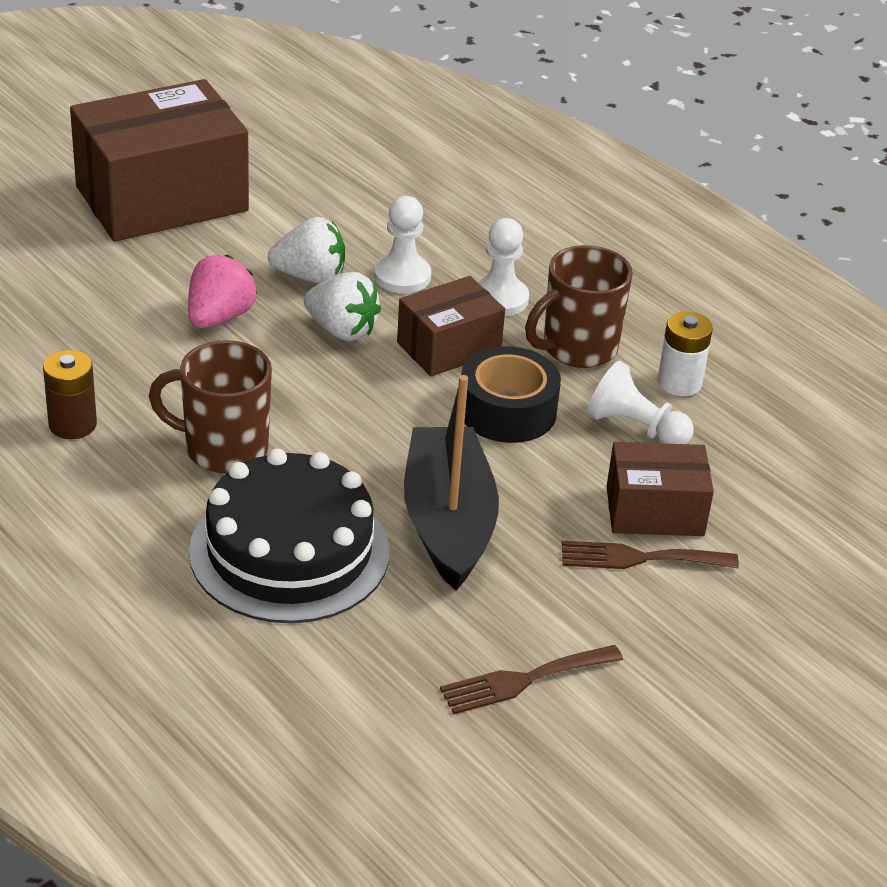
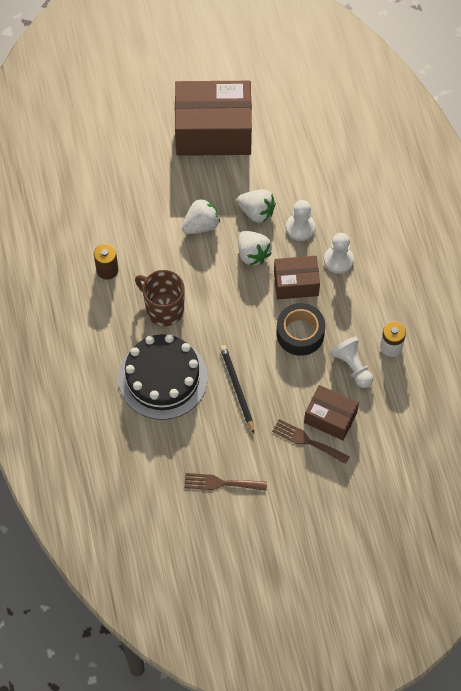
camera: 30 degrees right, 25 degrees up
pink strawberry [188,255,257,328] -> white strawberry [182,198,220,234]
black boat [404,375,499,591] -> black pencil [220,345,254,433]
brown mug [525,245,633,368] -> none

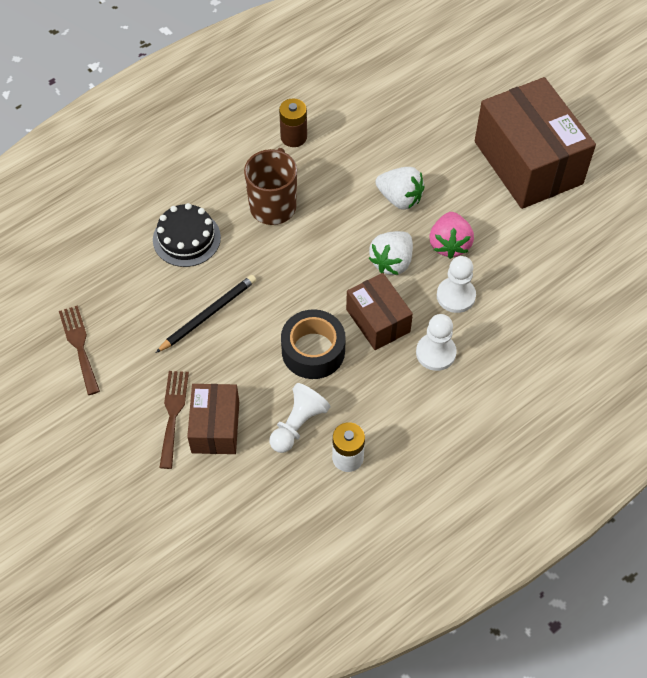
camera: 65 degrees right, 5 degrees down
black cake [118,334,208,420] -> black cake [153,203,221,267], size x0.61
white strawberry [237,189,276,223] -> pink strawberry [430,212,474,259]

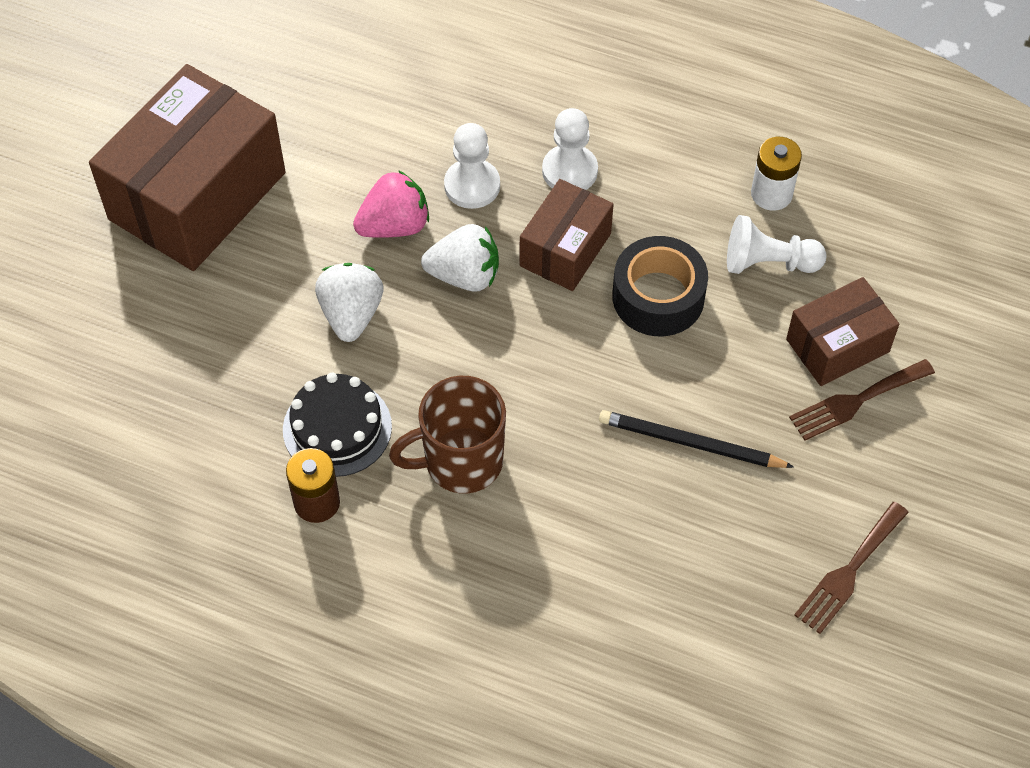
camera: 120 degrees left, 0 degrees up
black cake [153,203,221,267] -> black cake moved to [283,372,392,477]

